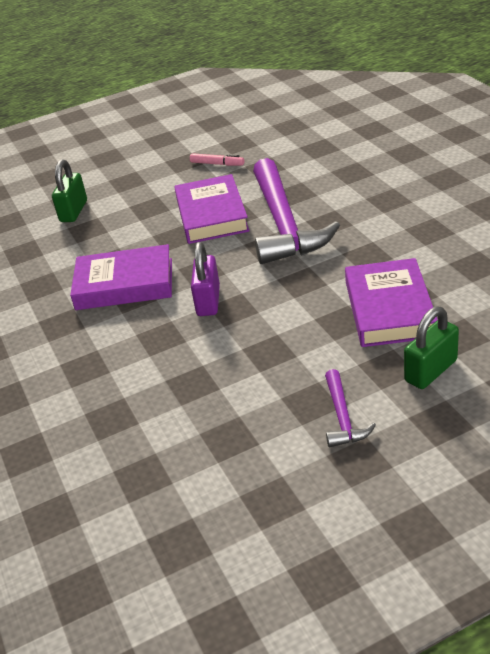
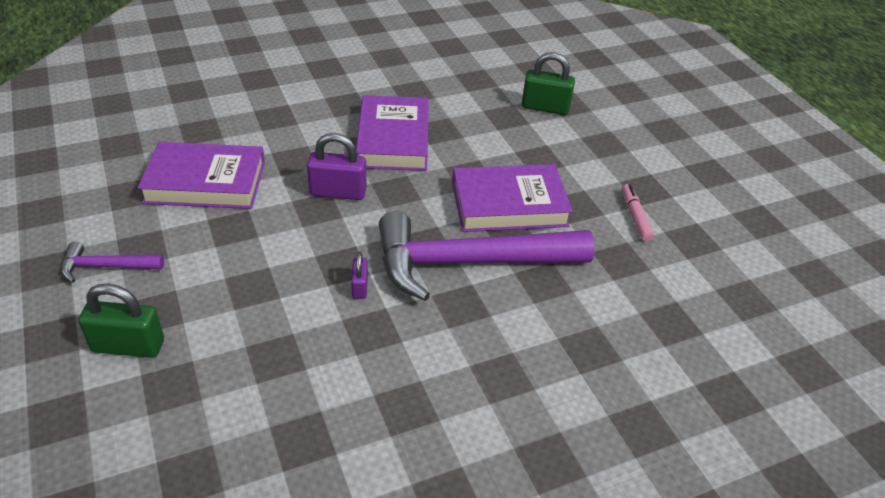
camera: 85 degrees right, 5 degrees up
pink marker [190,153,244,166] -> pink marker turned 150 degrees clockwise [622,184,654,242]
purple book [345,258,438,347] -> purple book moved to [138,142,265,209]
green padlock [404,306,459,389] -> green padlock turned 45 degrees counterclockwise [78,284,164,358]
none -> purple padlock [351,252,368,299]

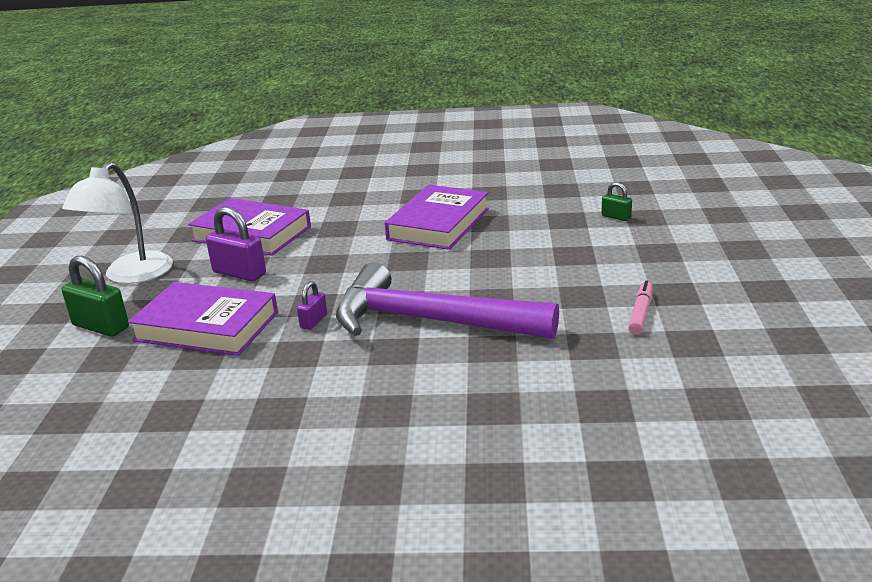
camera: 30 degrees right, 15 degrees down
purple hammer [61,242,164,283] -> white lamp [62,162,173,284]
purple padlock [307,133,367,200] -> purple padlock moved to [206,207,266,281]
purple book [452,164,573,232] -> purple book moved to [128,282,278,356]
green padlock [522,52,575,115] -> green padlock [601,182,632,221], size x0.55

